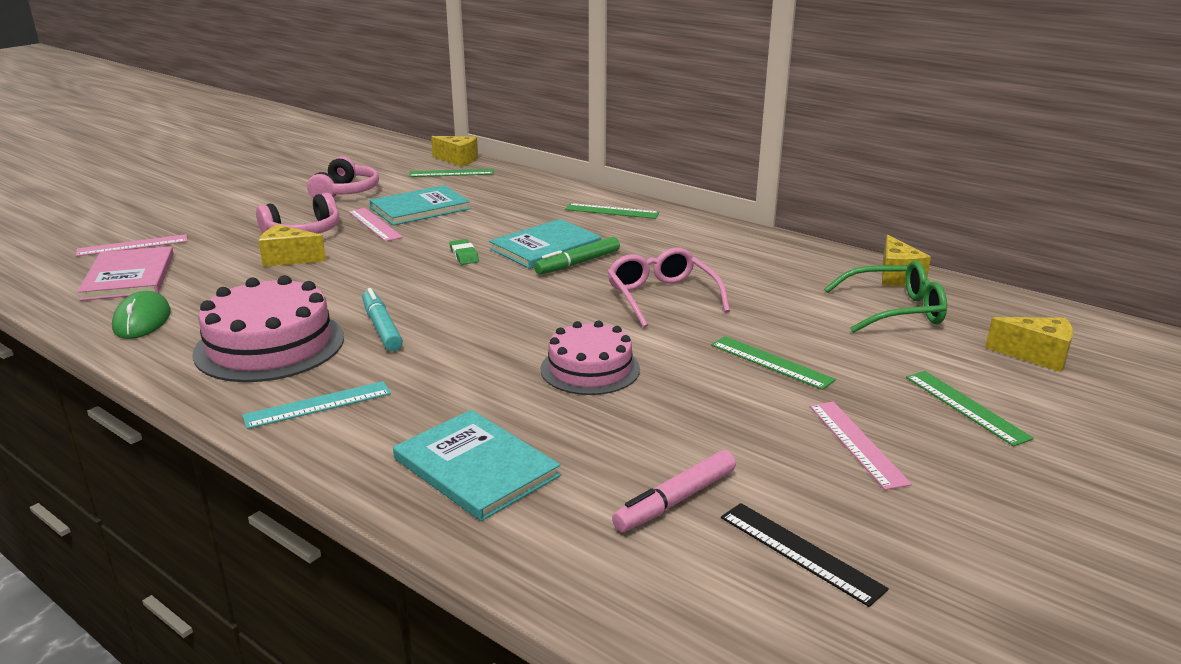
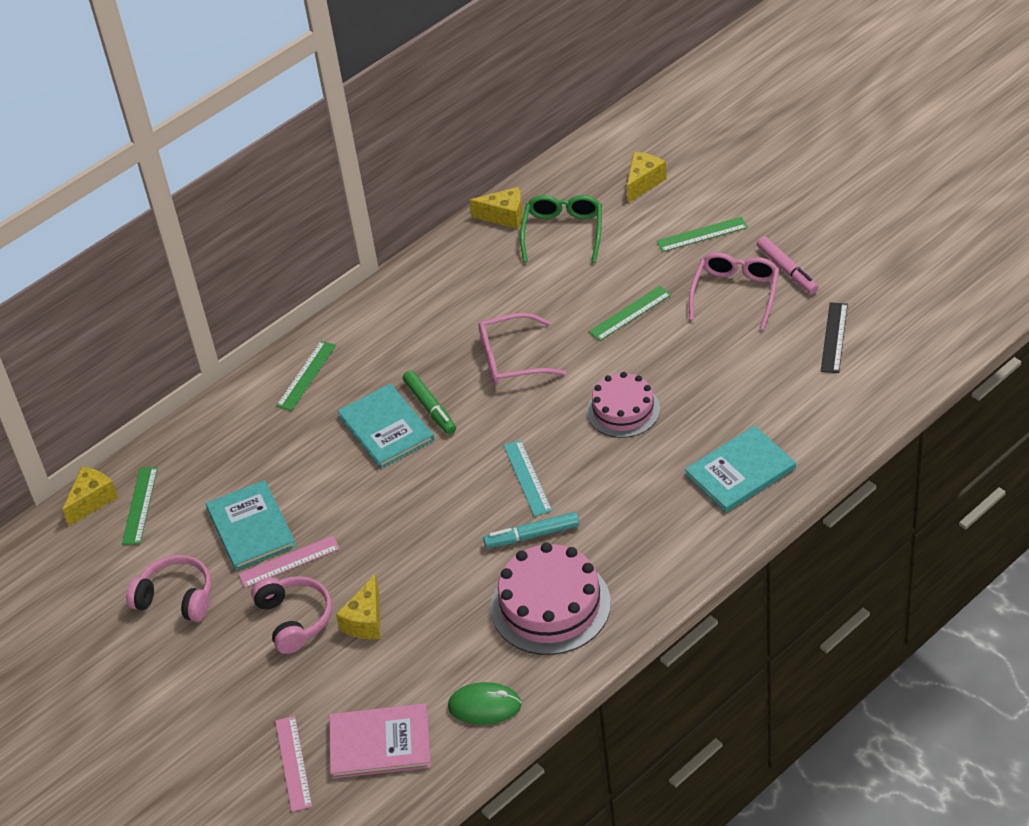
camera: 75 degrees left, 20 degrees up
turquoise ruler [242,381,391,429] -> turquoise ruler moved to [504,440,552,517]
green eraser [449,239,479,265] -> none
pink marker [612,450,736,532] -> pink marker moved to [757,236,819,294]
black ruler [721,503,889,607] -> black ruler turned 45 degrees counterclockwise [821,302,848,373]
pink ruler [809,402,912,490] -> pink glasses [689,252,779,330]

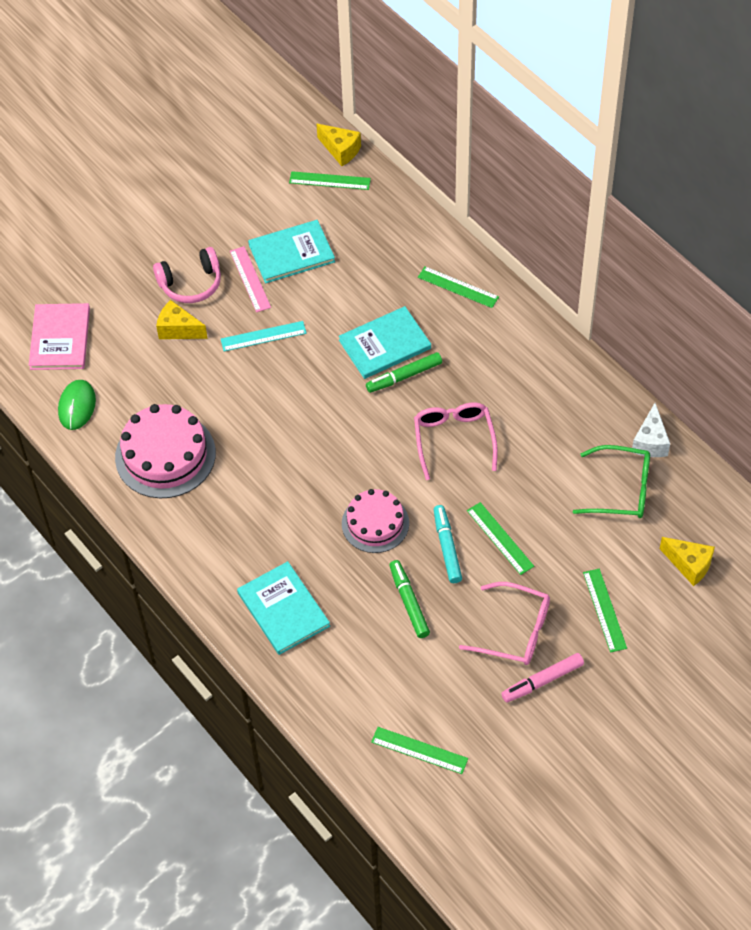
camera: 90 degrees right, 10 degrees up
pink headphones [126,555,211,622] -> none
pink ruler [275,716,312,812] -> none
yellow cheese [469,187,523,229] -> white cheese [632,403,670,457]
turquoise marker [483,512,579,548] -> turquoise marker moved to [434,505,462,583]
turquoise ruler [504,440,552,517] -> turquoise ruler moved to [221,321,307,351]
black ruler [821,302,848,373] -> none
none -> green ruler [371,727,468,774]
none -> green marker [389,560,430,638]

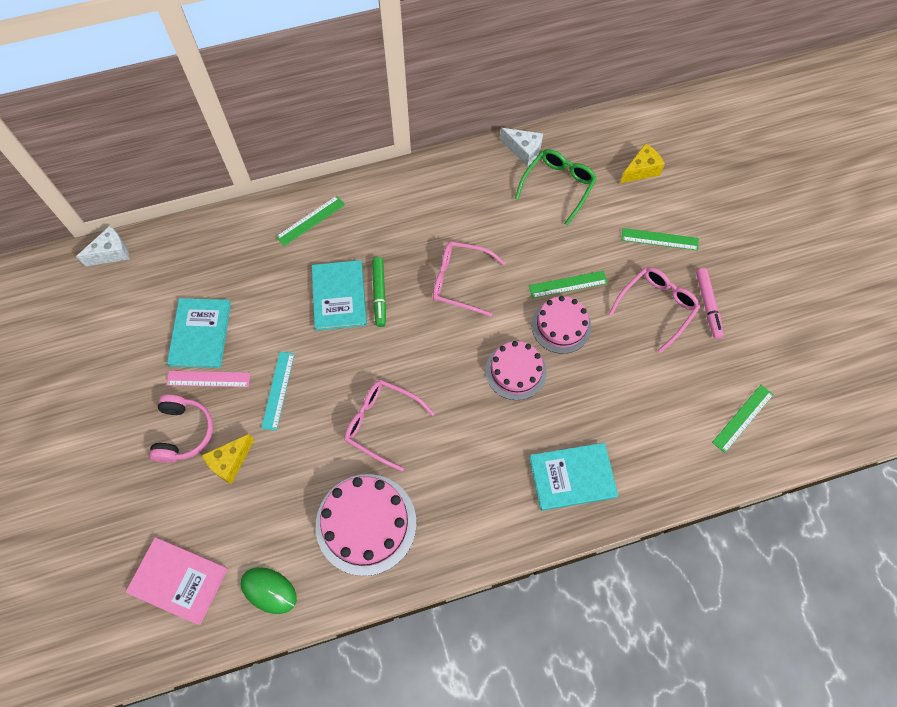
camera: 70 degrees left, 10 degrees up
green ruler [289,171,371,190] -> none
yellow cheese [316,124,361,166] -> white cheese [76,226,130,266]
green marker [389,560,430,638] -> none
turquoise marker [434,505,462,583] -> pink cake [531,296,591,354]
none -> pink glasses [345,380,435,471]

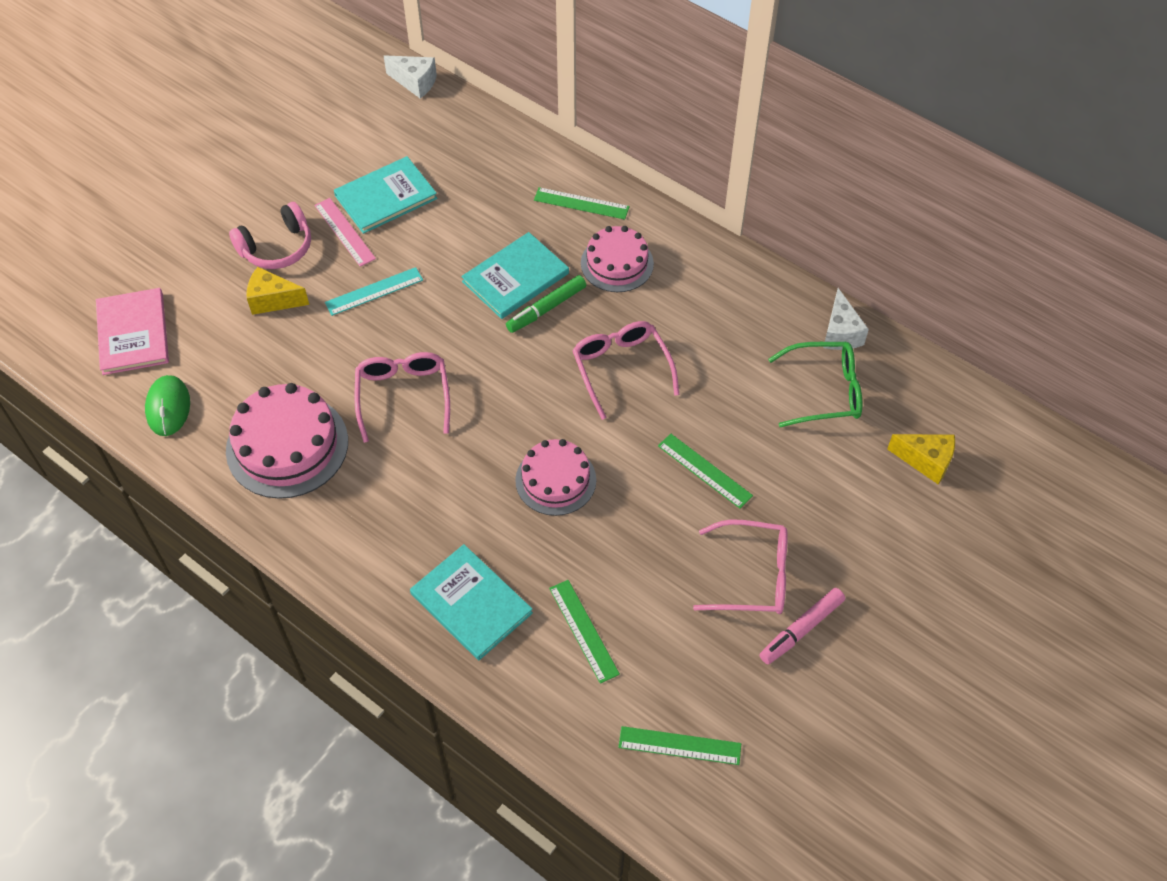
camera: 55 degrees right, 10 degrees down
pink cake [531,296,591,354] -> pink cake moved to [581,226,654,292]
green ruler [622,228,699,251] -> green ruler moved to [549,580,620,684]

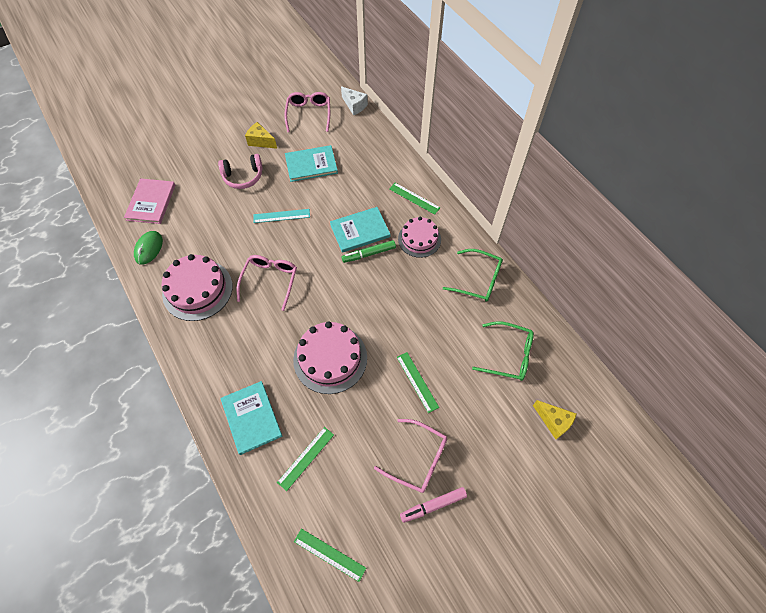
camera: 20 degrees right, 5 degrees up
yellow cheese [247,267,309,315] -> yellow cheese moved to [245,122,277,149]
pink ruler [314,198,376,267] -> none
pink cake [515,439,596,516] -> pink cake [293,321,367,394], size x1.52
green ruler [549,580,620,684] -> green ruler turned 45 degrees clockwise [277,427,334,491]
pink glasses [572,321,679,420] -> pink glasses moved to [284,92,330,132]
white cheese [823,288,869,350] -> none
none -> green glasses [443,249,503,302]

